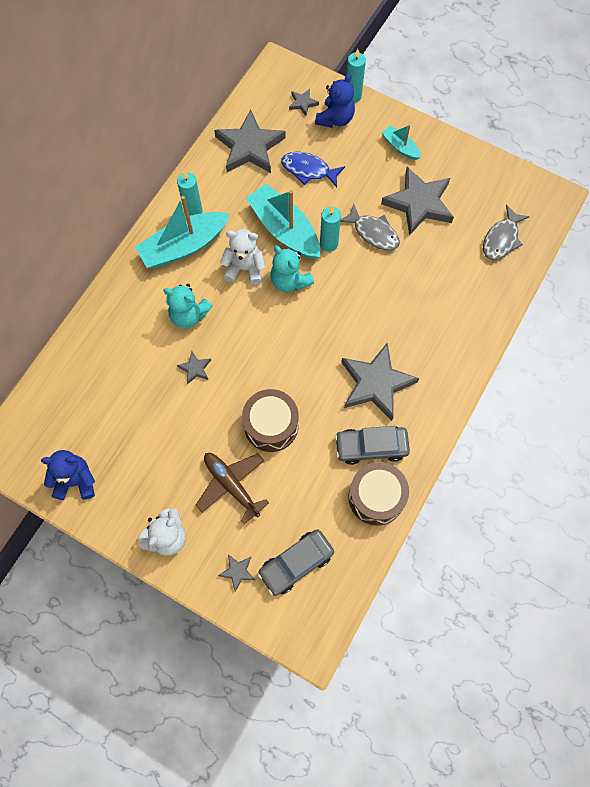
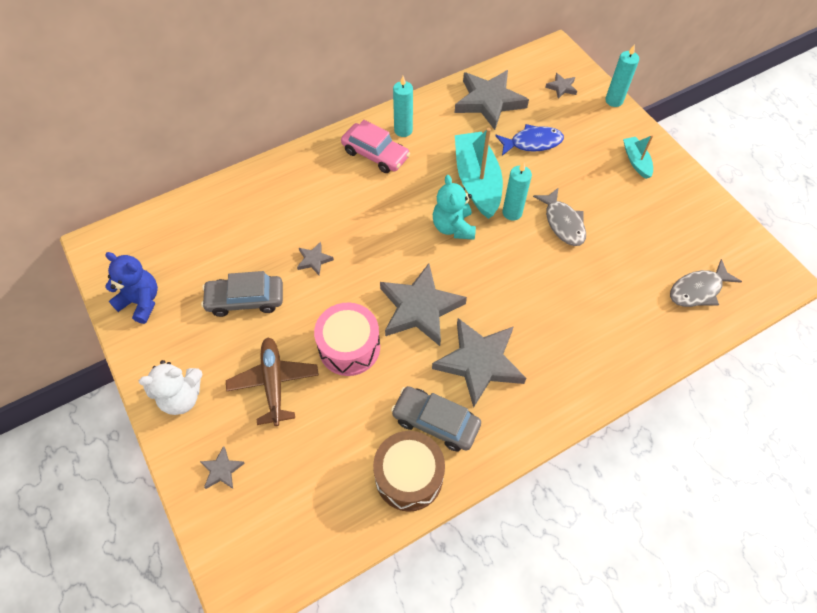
camera: 30 degrees right, 10 degrees down
turquoise boat [135,196,230,268] -> pink car [341,120,410,173]
turquoise teddy bear [163,284,212,328] -> none
white teddy bear [220,229,265,285] -> none
brown drum [242,389,299,452] -> pink drum [314,303,380,376]
grey car [258,529,334,596] -> grey car moved to [201,271,283,317]
blue fish [281,152,345,187] -> blue fish turned 120 degrees clockwise [495,124,564,156]
blue teddy bear [315,74,355,128] -> none
grey star [381,167,454,236] -> grey star moved to [380,263,467,346]

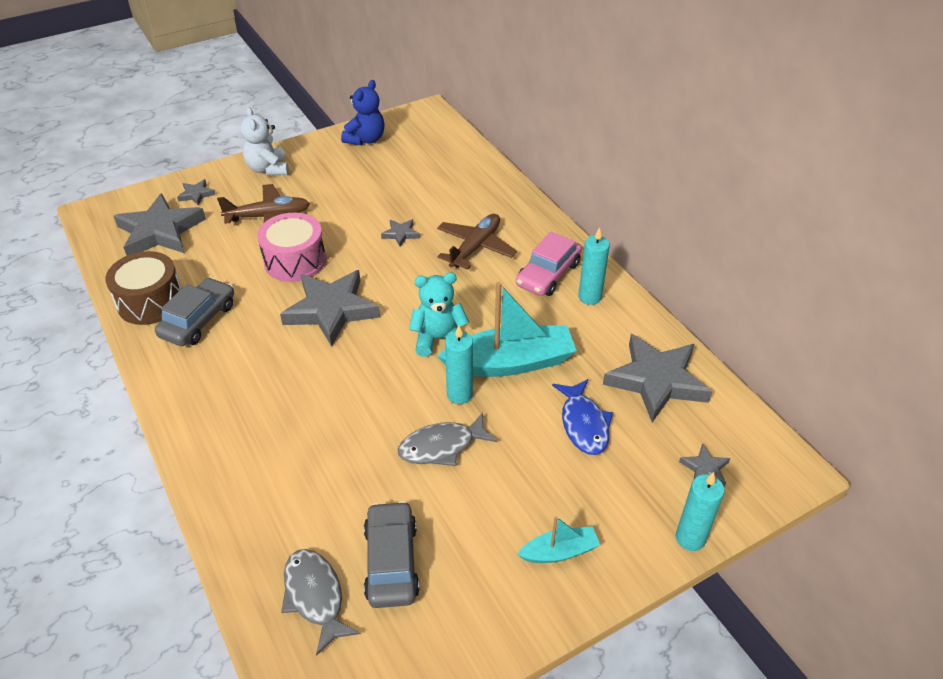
camera: 90 degrees right, 15 degrees down
grey car [201,271,283,317] -> grey car moved to [364,501,420,608]
grey star [432,318,526,408] -> grey star moved to [114,193,206,256]
none -> brown plane [437,214,517,270]

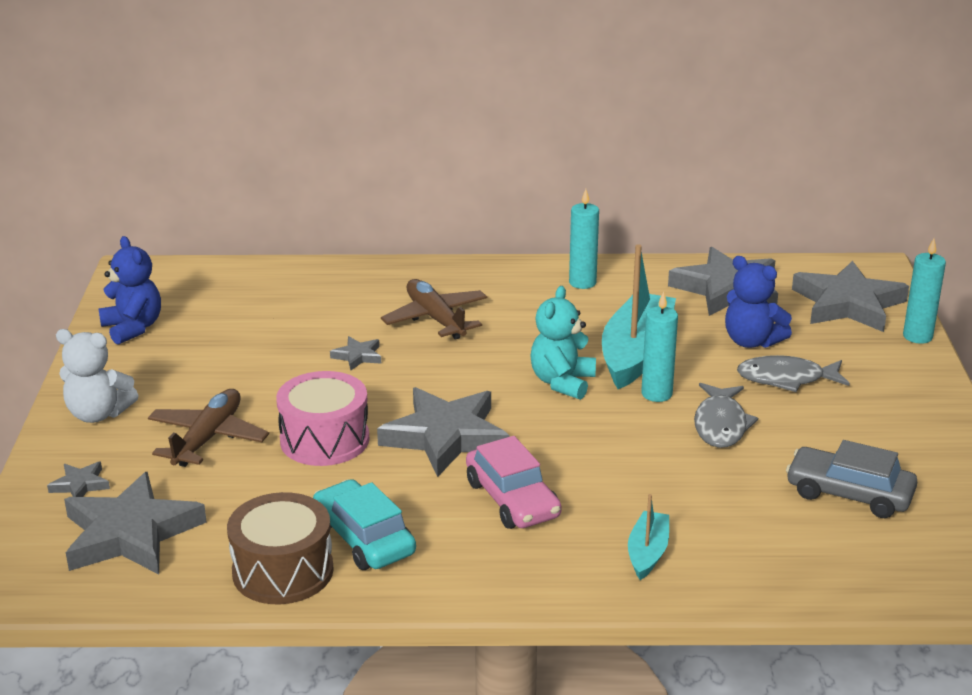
camera: 60 degrees left, 15 degrees down
grey car [155,277,234,346] -> turquoise car [313,479,416,570]
grey fish [281,549,361,656] -> grey fish moved to [737,355,850,392]
pink car [516,232,582,296] -> pink car moved to [466,436,561,529]
turquoise boat [517,516,600,563] -> turquoise boat moved to [628,494,669,580]
blue fish [552,379,613,455] -> blue teddy bear [725,256,792,348]
grey star [679,443,730,487] -> grey star [792,261,909,332], size x2.28

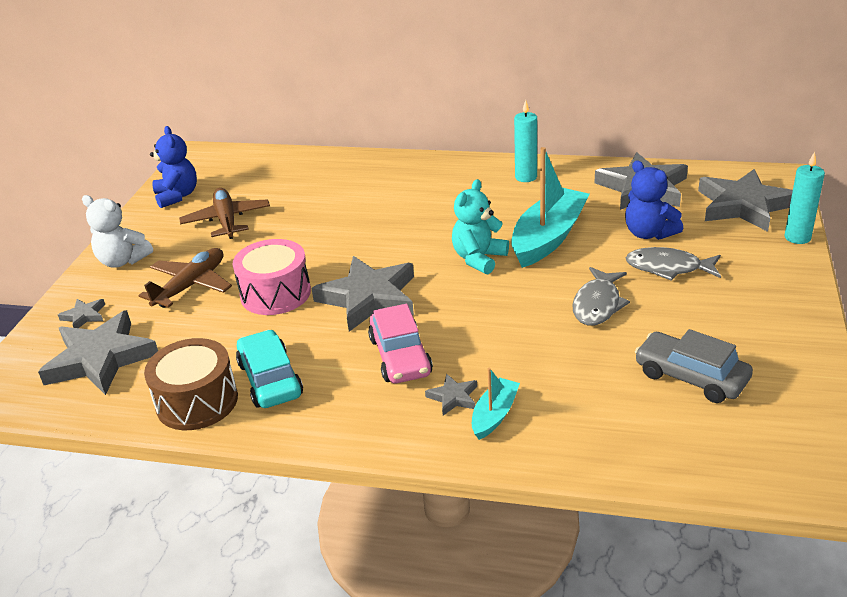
camera: 15 degrees right, 5 degrees up
grey star [330,336,381,371] -> grey star moved to [425,374,477,416]
brown plane [381,279,487,339] -> brown plane moved to [179,188,270,239]
turquoise candle [641,291,678,402] -> none

